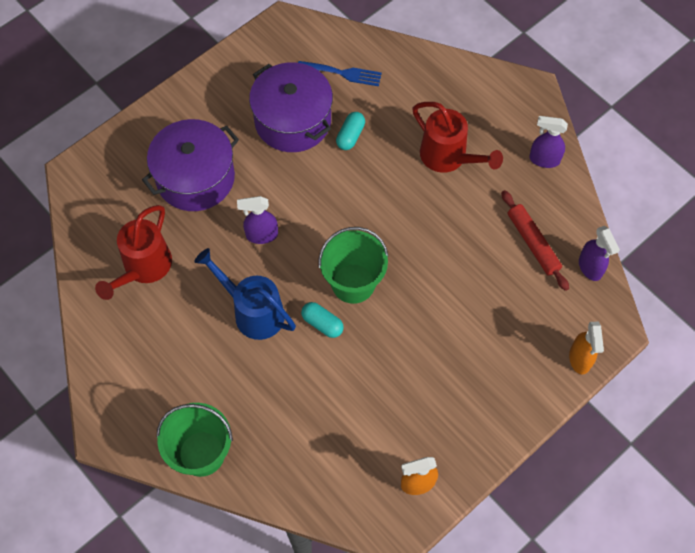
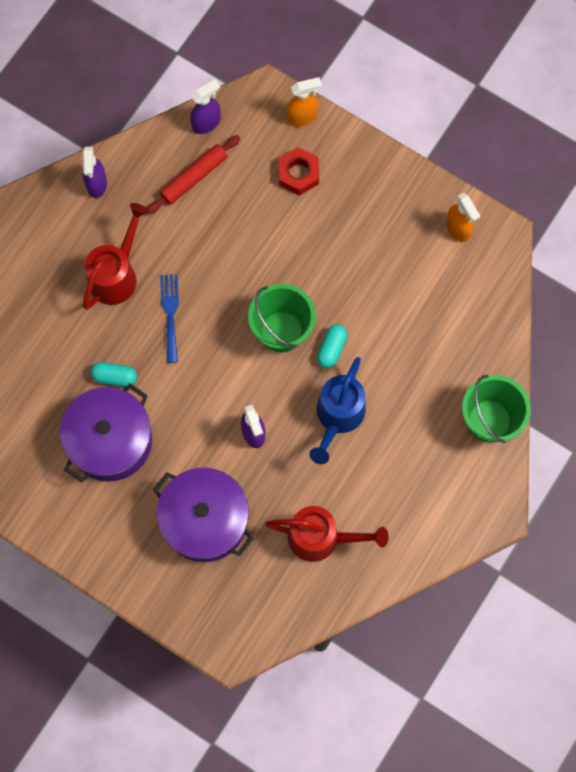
camera: 105 degrees left, 10 degrees up
blue fork [298,61,382,86] -> blue fork moved to [160,274,179,363]
none -> red nut [279,147,319,196]

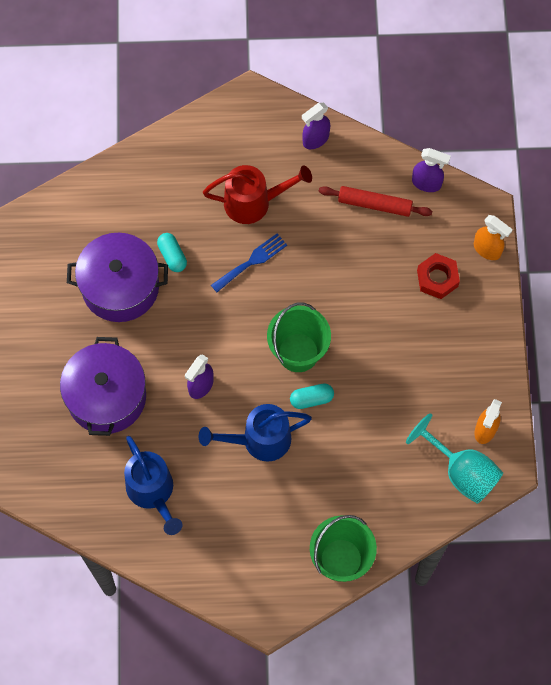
camera: 55 degrees right, 5 degrees down
red watering can [265,506,389,562] -> blue watering can [124,436,183,535]
none -> turquoise goblet [406,413,503,504]

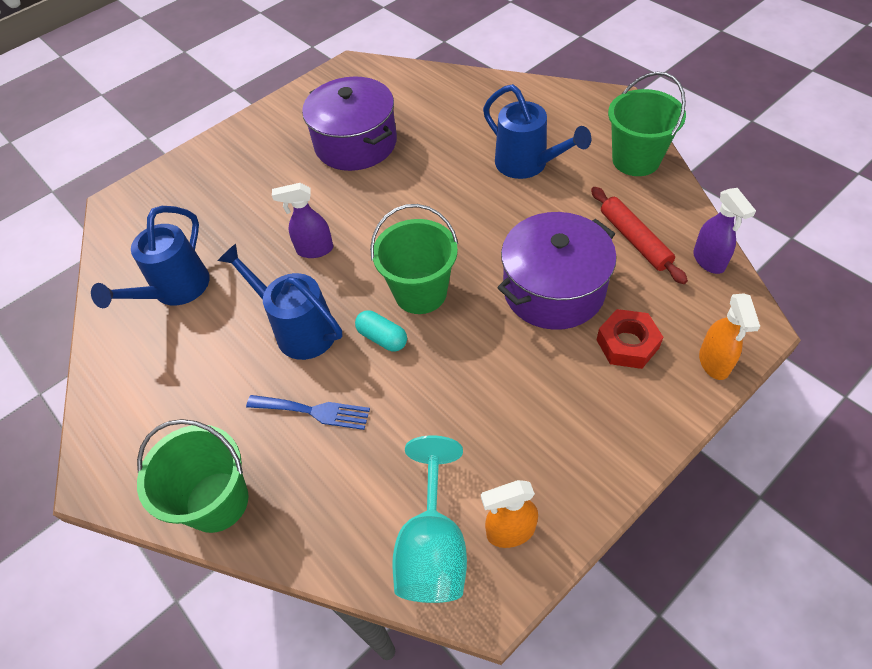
camera: 55 degrees right, 15 degrees down
purple pot [60,337,146,436] -> purple pot moved to [497,212,616,330]
turquoise capsule [157,233,187,272] -> none
red watering can [203,165,312,224] -> blue watering can [483,84,591,179]
blue fork [211,233,287,292] -> blue fork moved to [246,395,370,430]
purple spray bottle [302,103,330,149] -> green bucket [608,72,686,176]

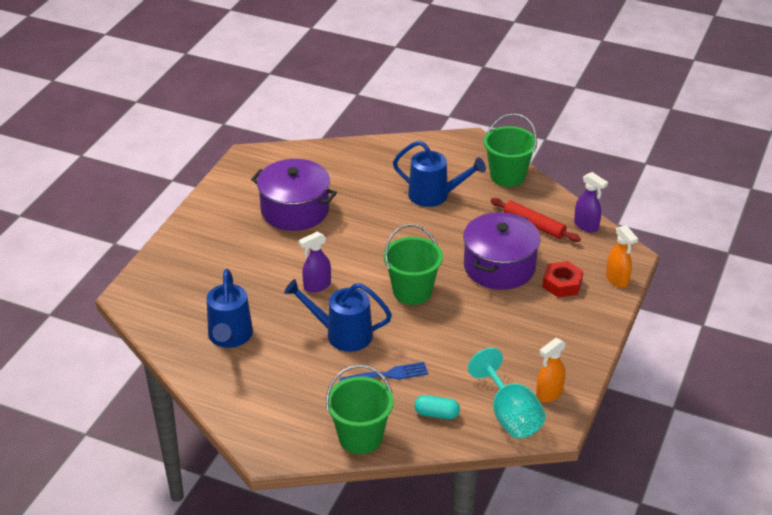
camera: 30 degrees left, 15 degrees down
turquoise capsule [355,310,407,352] -> turquoise capsule moved to [414,395,460,419]

